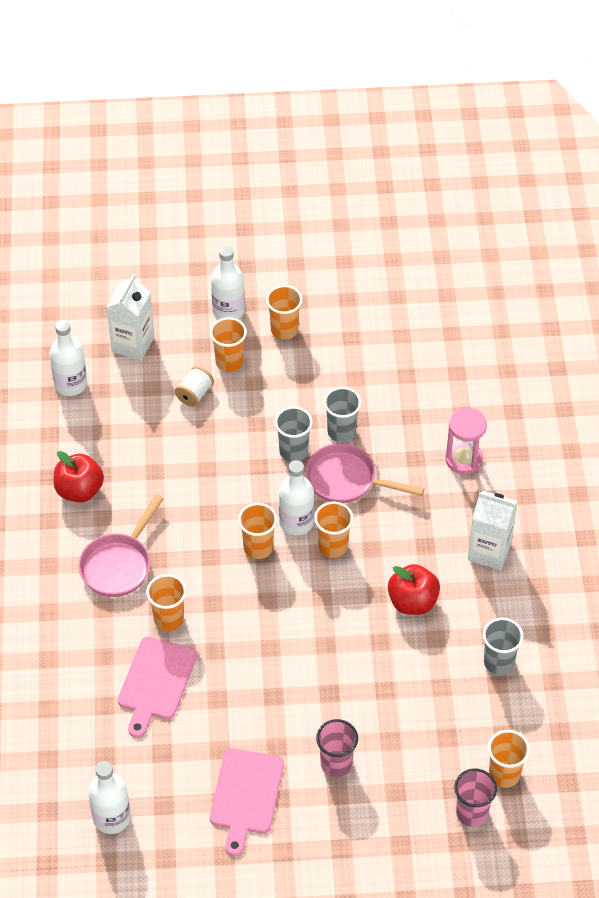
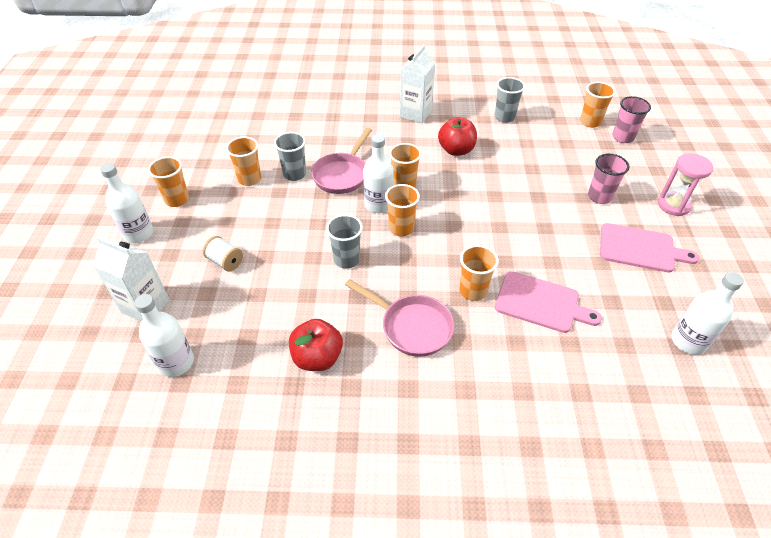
camera: 85 degrees left, 5 degrees down
orange cup [210,317,247,372] -> orange cup moved to [226,136,261,186]
grey cup [275,407,313,462] -> grey cup moved to [326,214,363,269]
pink hourglass [445,408,487,474] -> pink hourglass moved to [658,153,713,216]

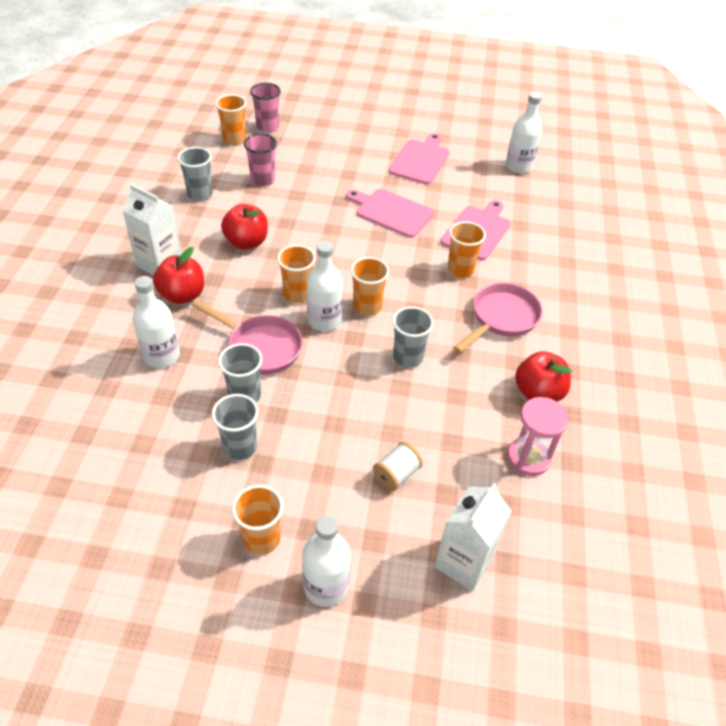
camera: 85 degrees left, 0 degrees up
white bottle [134,294,194,377] -> white bottle moved to [133,276,180,368]
orange cup [226,136,261,186] -> grey cup [212,394,259,460]
pink cup [588,153,629,204] -> pink cup moved to [244,133,277,186]
pink hourglass [658,153,713,216] -> pink hourglass moved to [507,397,568,476]
none -> red apple [153,247,204,304]
none -> pink cutting board [346,189,434,238]

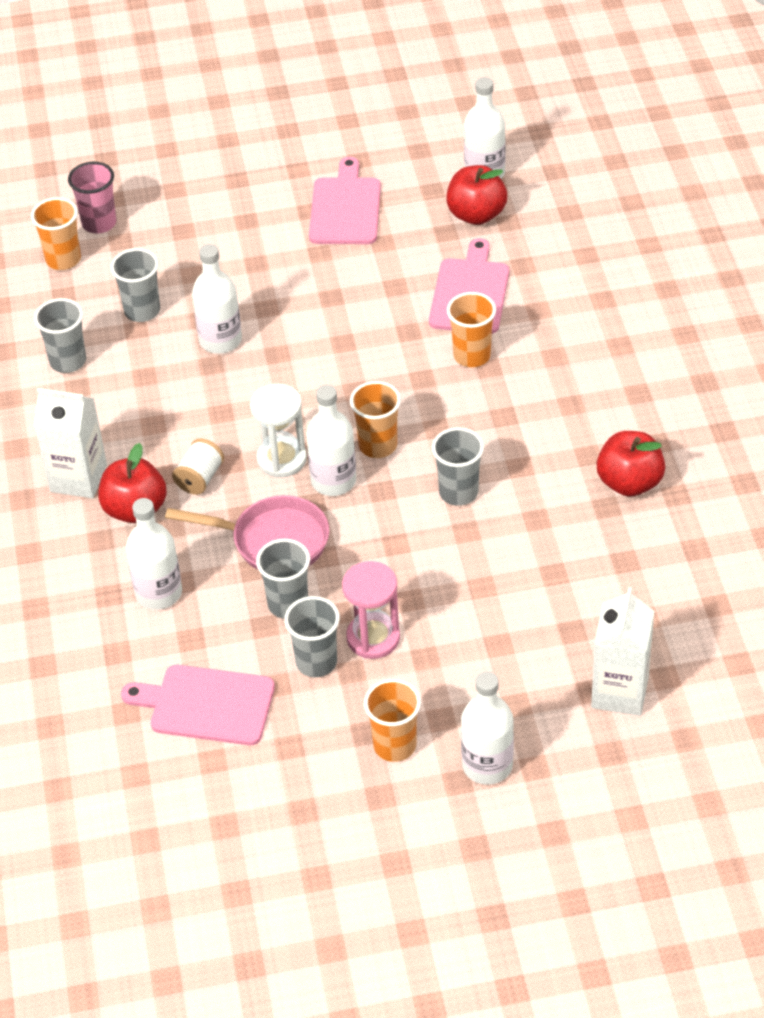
camera: 15 degrees left, 0 degrees up
red apple [221,204,268,250] -> red apple moved to [446,165,507,225]
pink cup [244,133,277,186] -> grey cup [111,248,160,322]
orange cup [277,245,316,303] -> white hourglass [250,384,307,478]
pink cutting board [346,189,434,238] -> pink cutting board moved to [121,665,275,745]
white spool [373,442,423,491] -> white spool moved to [172,438,224,495]
pink pan [454,283,542,353] -> none
pink hourglass [507,397,568,476] -> pink hourglass moved to [342,561,400,659]
none -> white bottle [192,244,242,354]

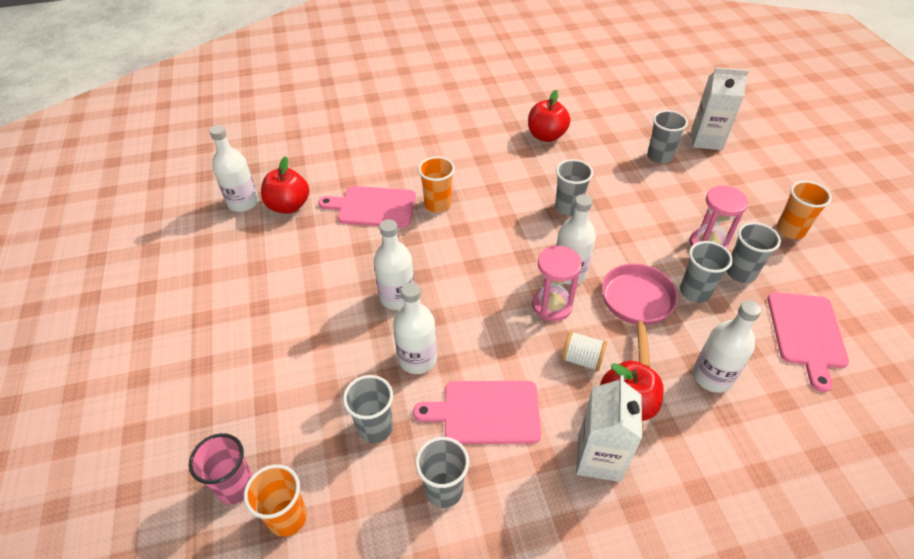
camera: 95 degrees left, 0 degrees up
white hourglass [250,384,307,478] -> pink hourglass [532,246,582,321]
pink cutting board [309,157,381,244] -> pink cutting board moved to [413,381,541,444]
orange cup [350,381,401,458] -> none
white bottle [461,671,514,785] -> white bottle moved to [374,219,414,310]
none -> grey cup [647,110,688,164]

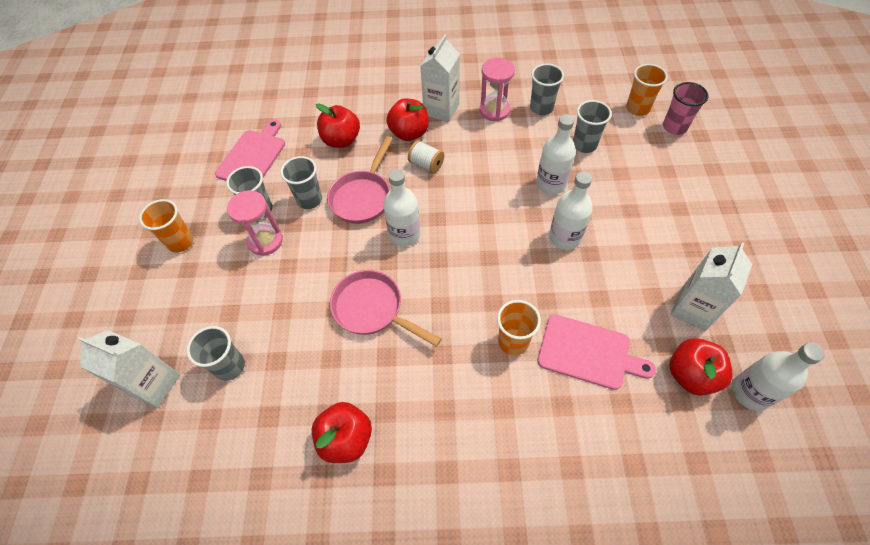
camera: 165 degrees left, 10 degrees up
pink cutting board [413,381,541,444] -> none
pink hourglass [532,246,582,321] -> pink hourglass moved to [480,58,515,121]
grey cup [555,159,593,216] -> pink pan [330,270,442,347]
white bottle [693,300,761,393] -> red apple [316,103,360,148]
none -> white carton [670,242,752,331]

